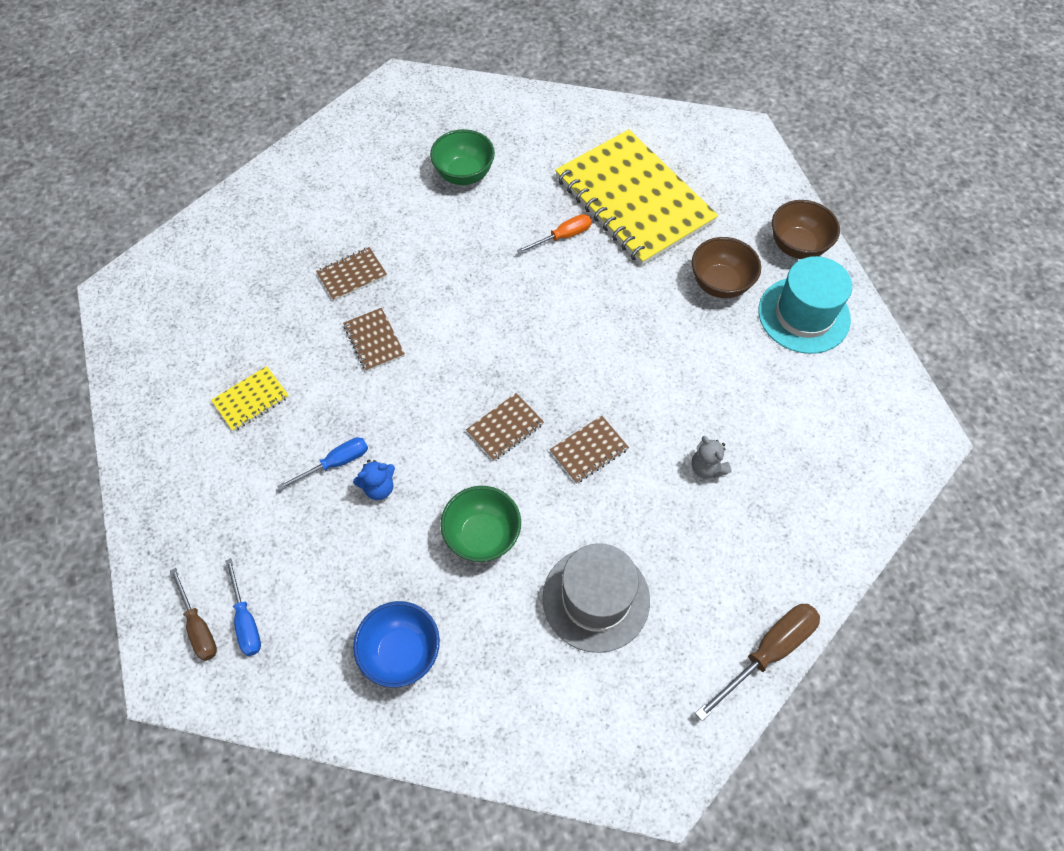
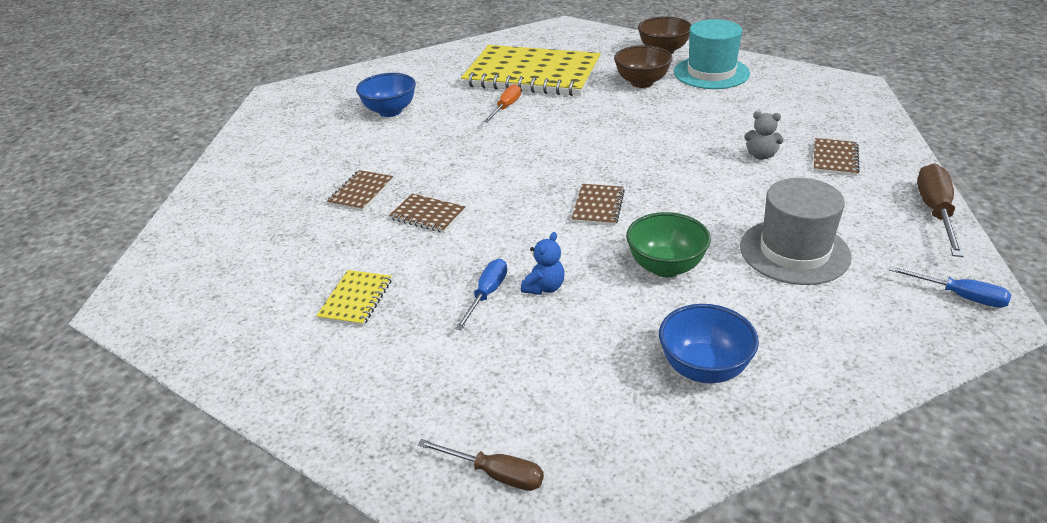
camera: 35 degrees left, 25 degrees down
blue screwdriver [225,558,261,656] -> blue screwdriver moved to [889,266,1012,308]
green bowl [430,129,495,185] -> blue bowl [356,73,416,117]
brown notebook [550,416,629,484] -> brown notebook moved to [814,138,860,176]

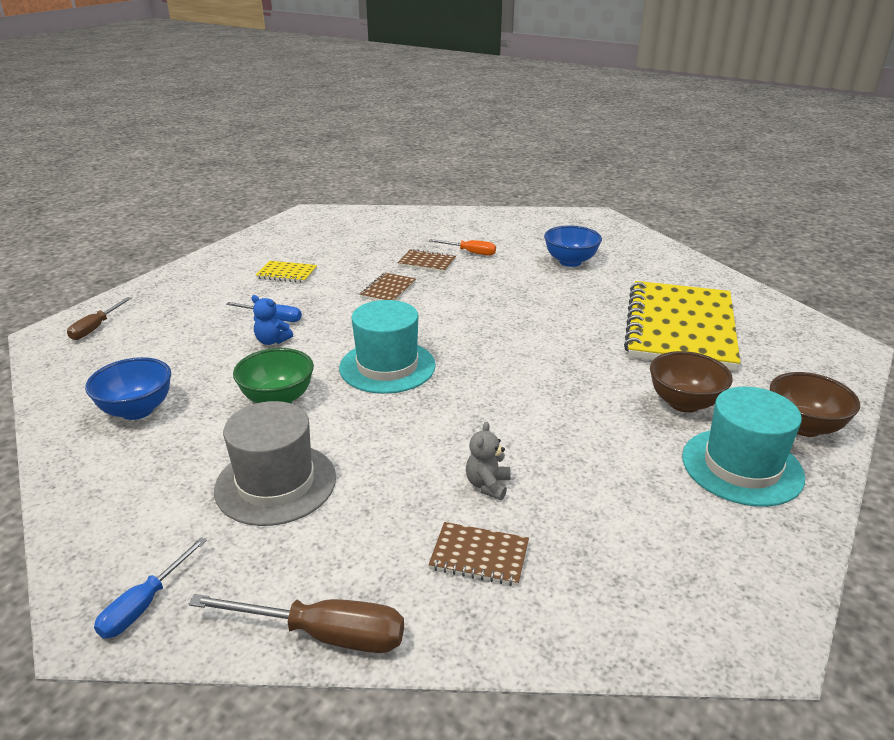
camera: 85 degrees right, 5 degrees down
orange screwdriver [484,84,521,122] -> orange screwdriver moved to [429,239,496,256]
brown notebook [571,184,625,226] -> turquoise hat [339,300,436,394]

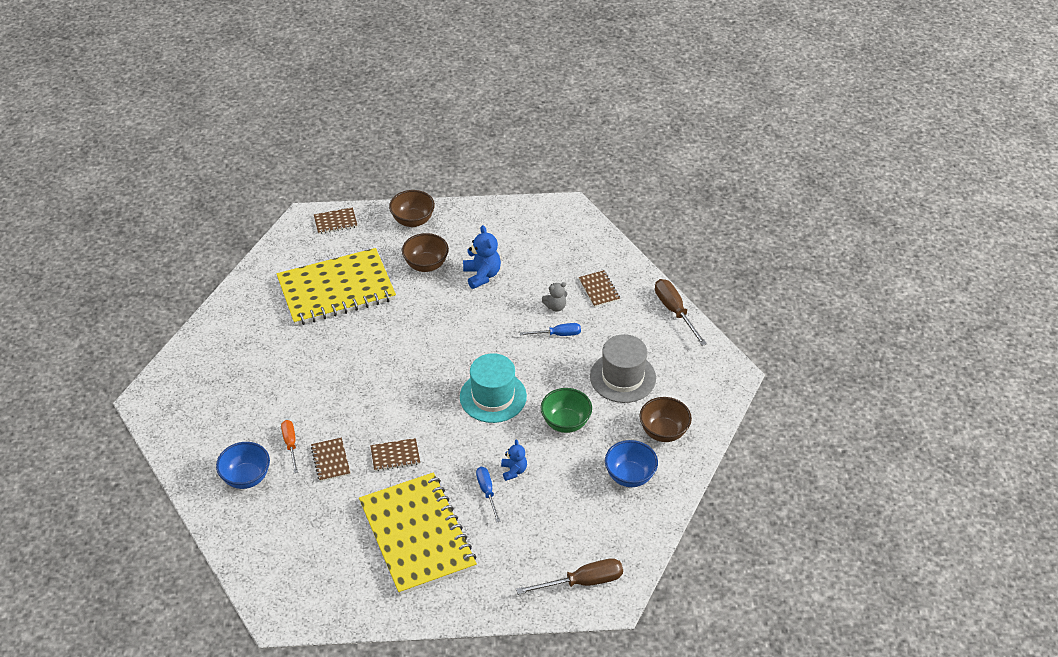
camera: 125 degrees left, 15 degrees up
brown screwdriver [67,297,132,340] -> brown screwdriver [516,558,623,595], size x1.53
blue screwdriver [94,537,207,639] -> blue screwdriver moved to [520,323,581,336]
yellow notebook [256,261,317,283] -> yellow notebook [359,472,477,595], size x2.50
blue bowl [544,226,602,267] -> blue bowl moved to [216,442,270,489]
turquoise hat [682,387,805,507] -> none
none -> brown notebook [314,207,358,234]
none -> blue teddy bear [463,225,501,289]
none -> brown bowl [639,397,692,442]

